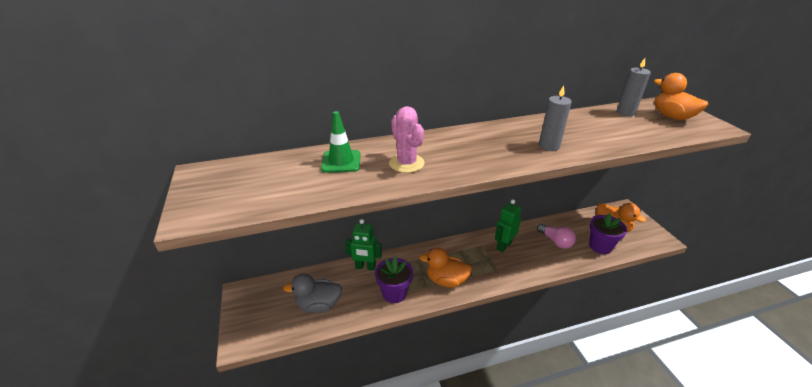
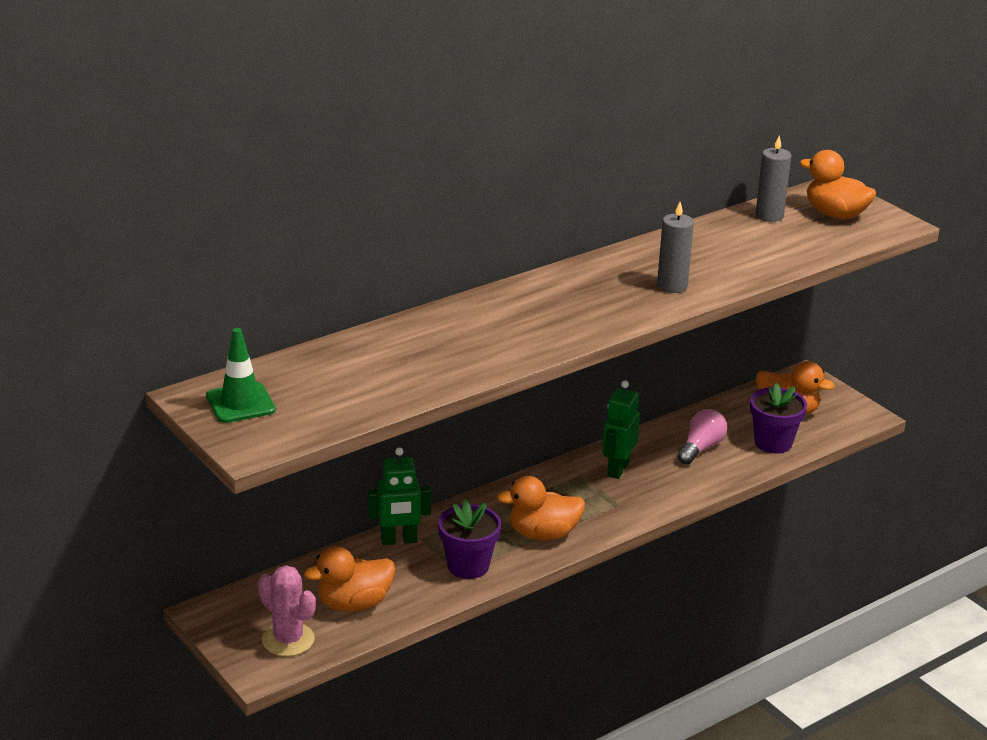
camera: 20 degrees left, 5 degrees down
grey duck [283,274,342,313] -> orange duck [304,546,395,612]
green traffic cone [321,111,360,173] -> green traffic cone moved to [206,328,276,423]
pink cactus [389,106,425,173] -> pink cactus moved to [258,565,316,656]
pink light bulb [537,224,576,249] -> pink light bulb turned 90 degrees counterclockwise [677,409,727,465]

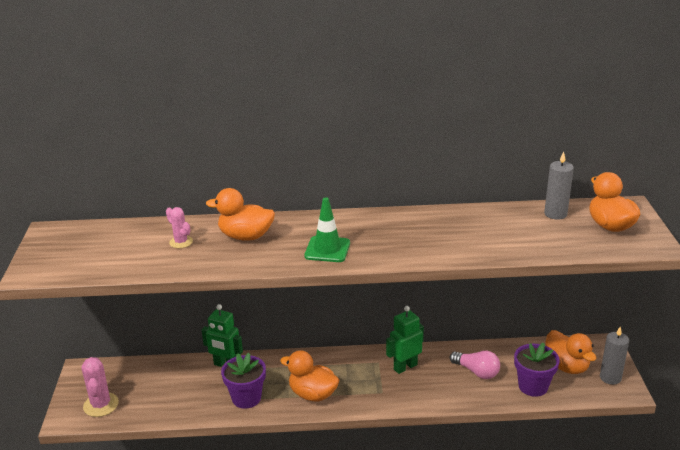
camera: 35 degrees right, 0 degrees up
green traffic cone [206,328,276,423] -> green traffic cone moved to [304,197,350,262]
orange duck [304,546,395,612] -> orange duck moved to [206,188,275,241]
grey candle [657,202,694,293] -> grey candle moved to [600,327,629,385]
pink light bulb [677,409,727,465] -> pink light bulb turned 60 degrees clockwise [450,351,500,379]
none -> pink cactus [166,207,193,248]

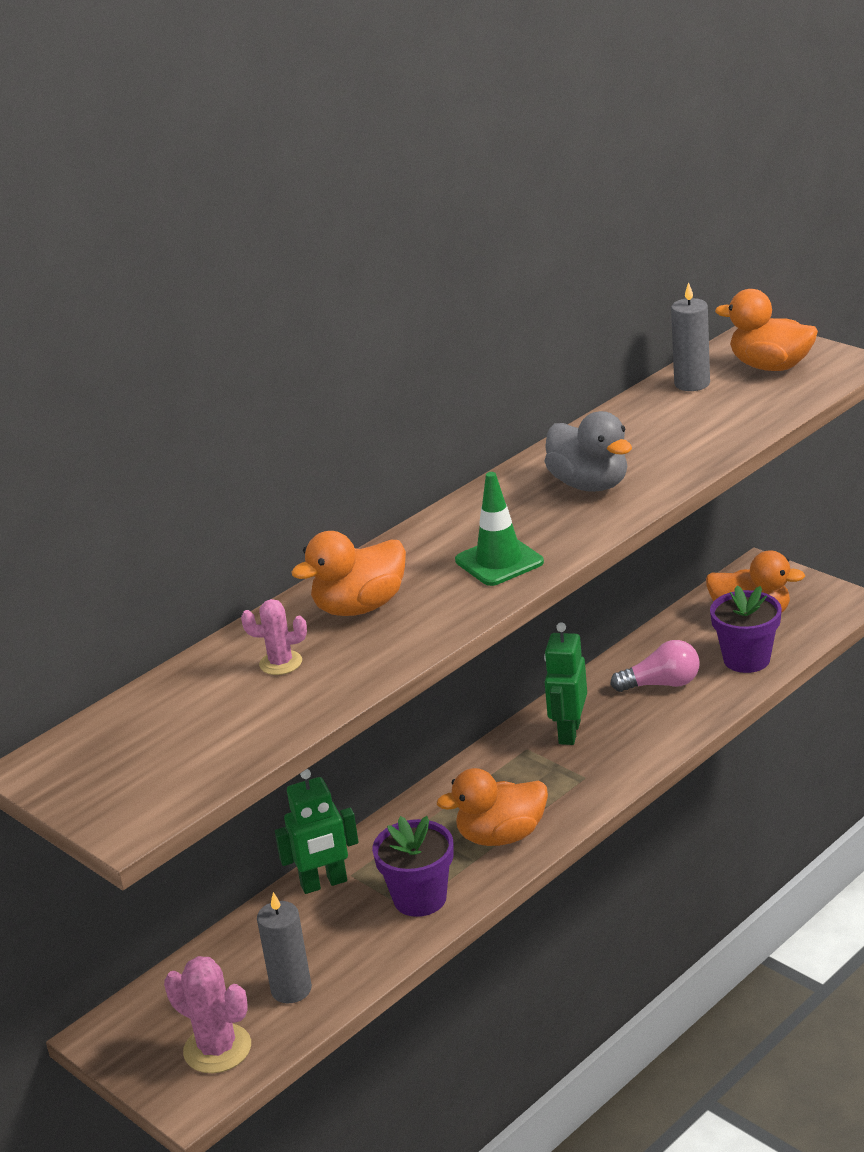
camera: 40 degrees left, 0 degrees up
grey candle [600,327,629,385] -> grey candle moved to [257,892,312,1003]
none -> grey duck [544,411,632,492]

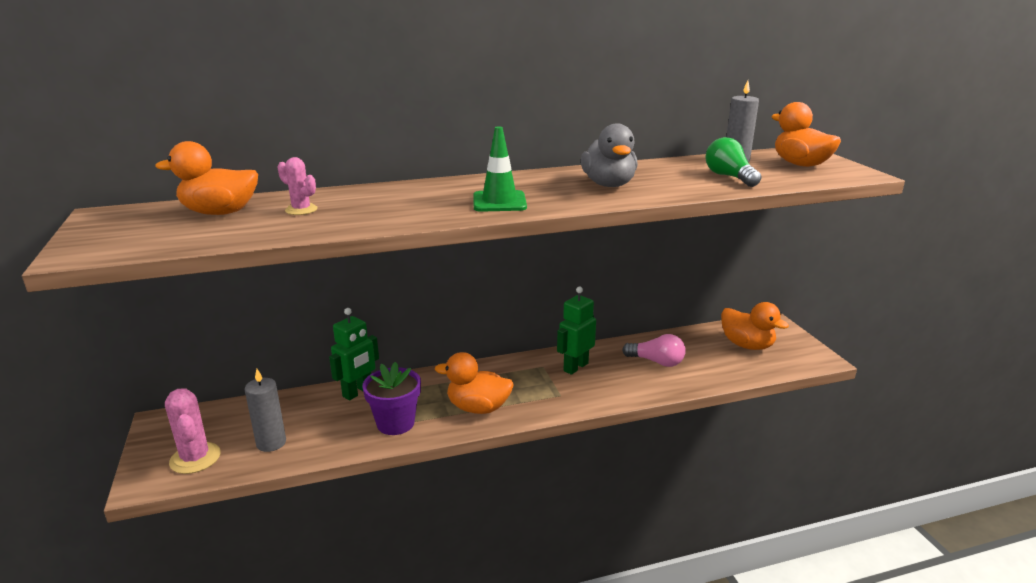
camera: 25 degrees right, 5 degrees down
green robot [275,769,359,894] -> green robot turned 60 degrees counterclockwise [329,308,379,400]
orange duck [291,531,406,616] -> orange duck moved to [155,141,258,215]
purple flower pot [710,586,782,673] -> none
none -> green light bulb [706,137,762,187]

